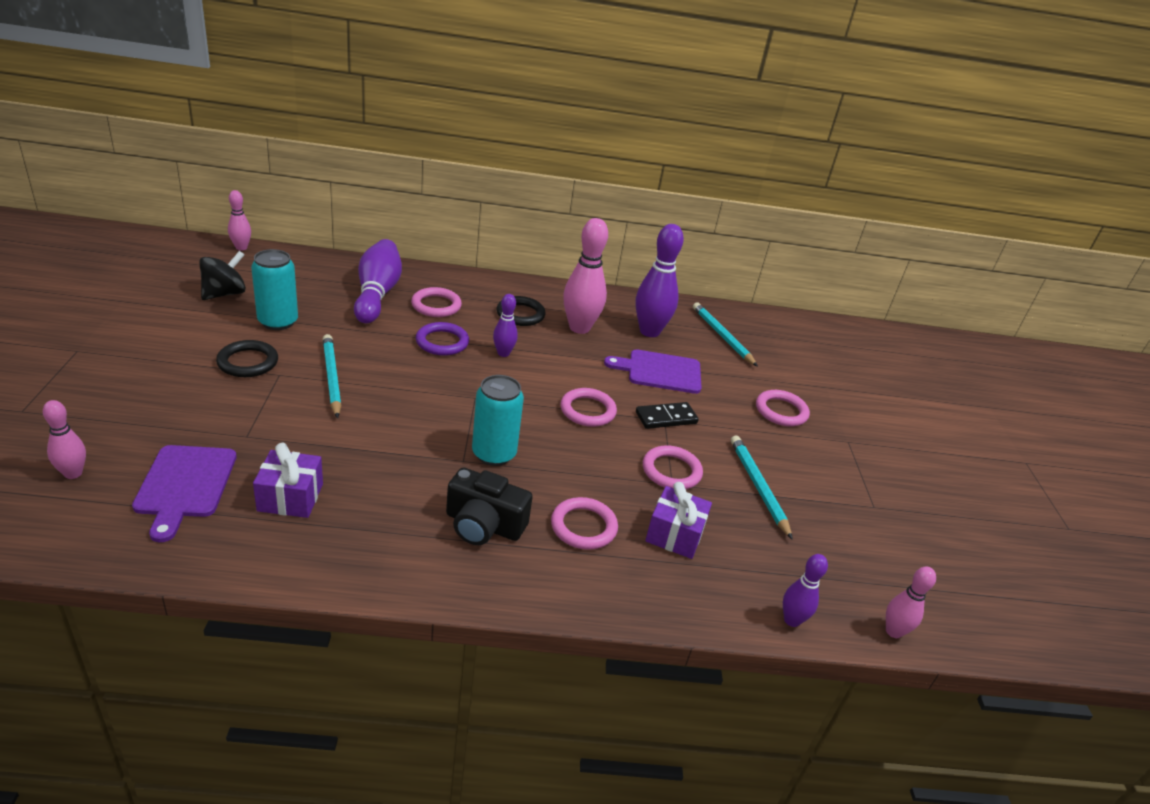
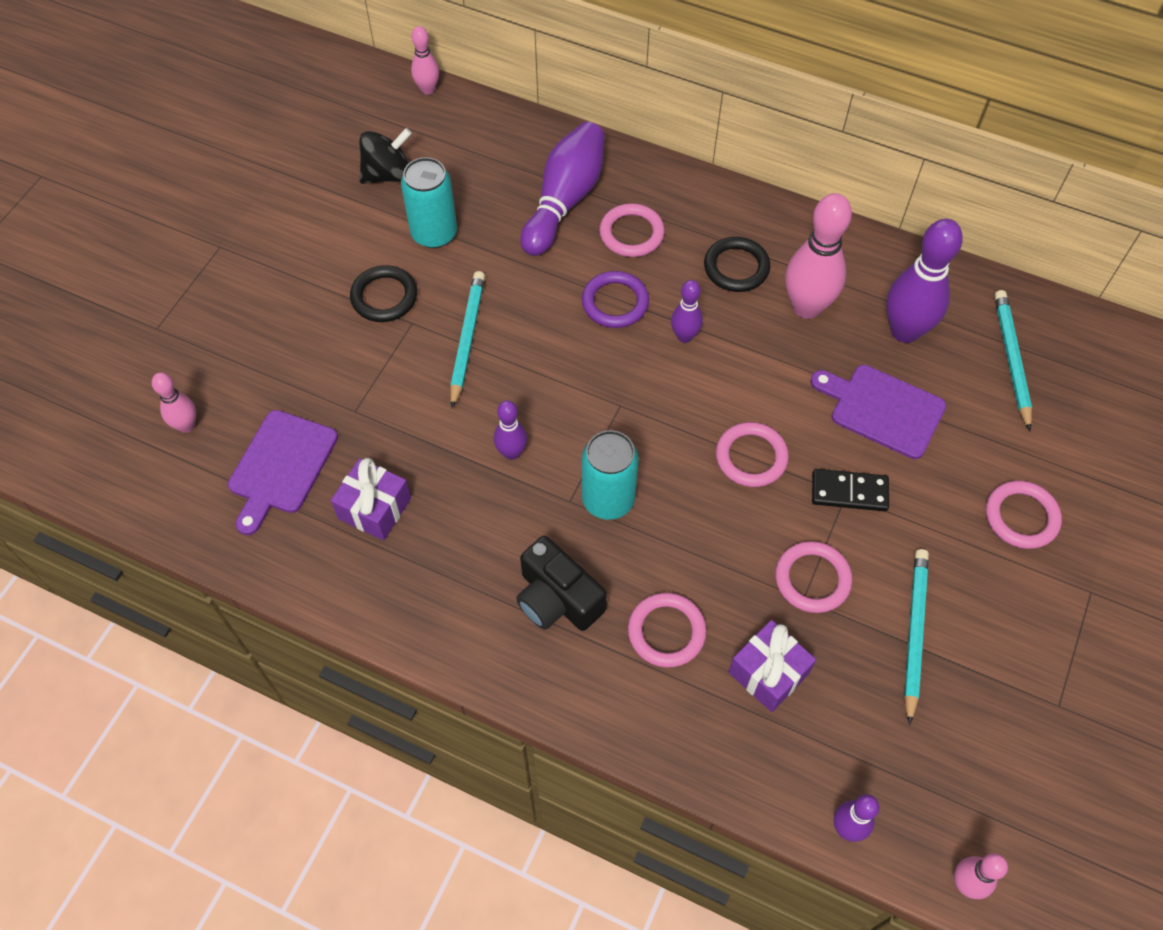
camera: 30 degrees right, 25 degrees up
none -> purple bowling pin [494,400,527,460]

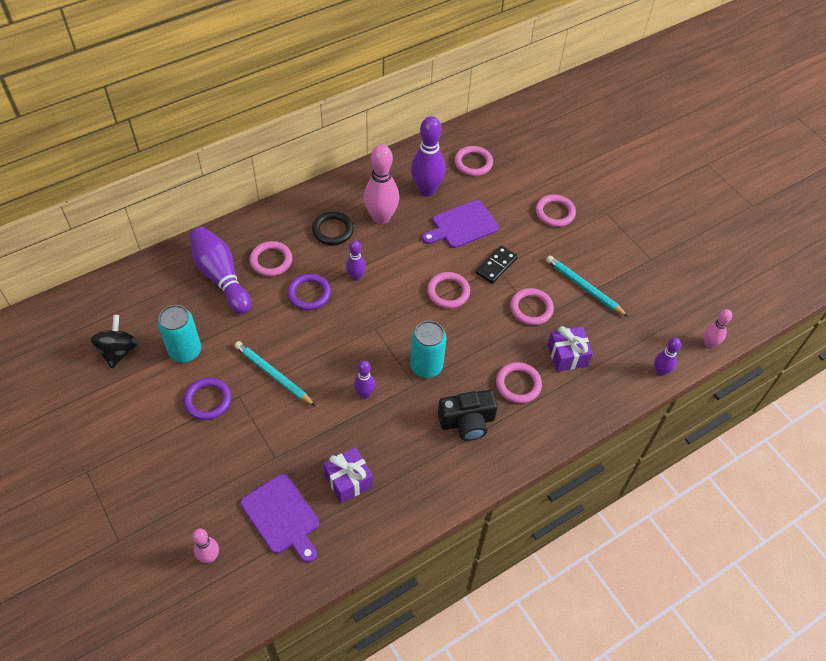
camera: 60 degrees left, 5 degrees down
black ring [350,265,417,322] -> purple ring [183,378,231,420]
pink bowling pin [411,26,439,95] -> none
turquoise pencil [994,290,1032,431] -> pink ring [454,146,493,176]

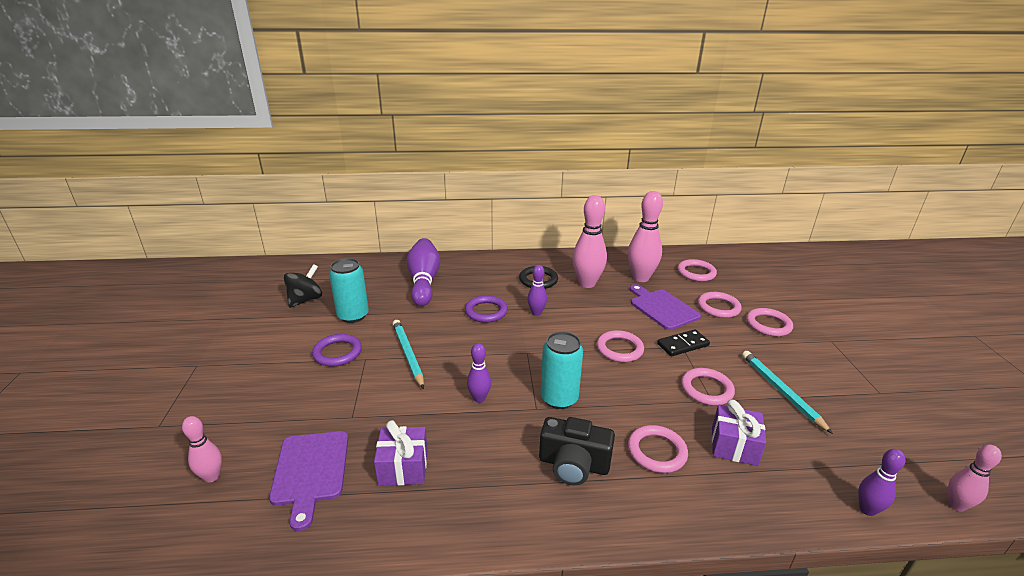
camera: 30 degrees right, 25 degrees down
pink ring [250,241,292,276] -> pink ring moved to [698,292,742,318]
purple bowling pin [411,116,446,196] -> pink bowling pin [628,191,663,282]
purple cutting board [422,200,499,248] -> purple cutting board turned 60 degrees clockwise [630,284,701,330]

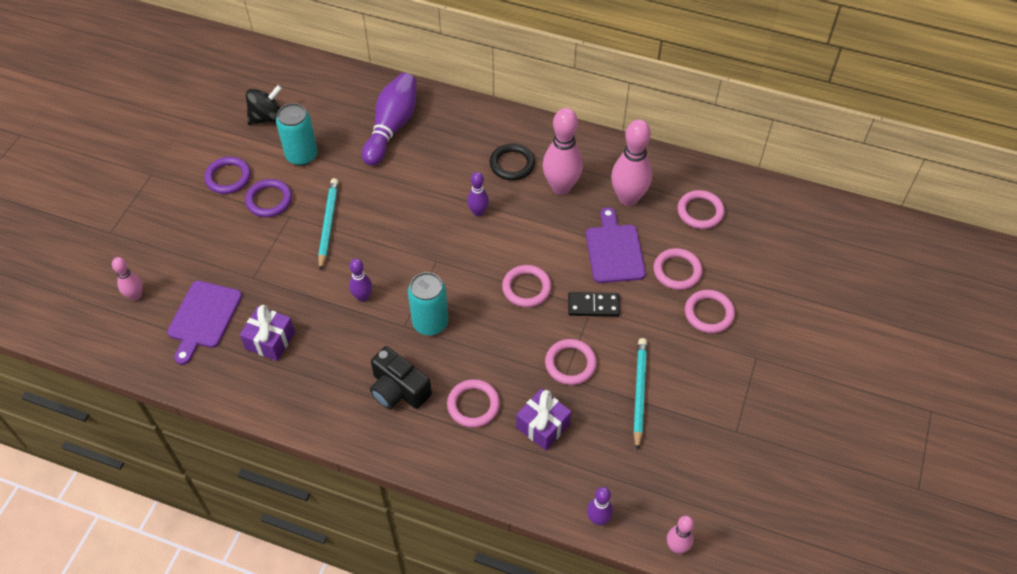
camera: 25 degrees right, 25 degrees up
purple ring [465,295,508,323] -> purple ring moved to [204,157,251,194]

